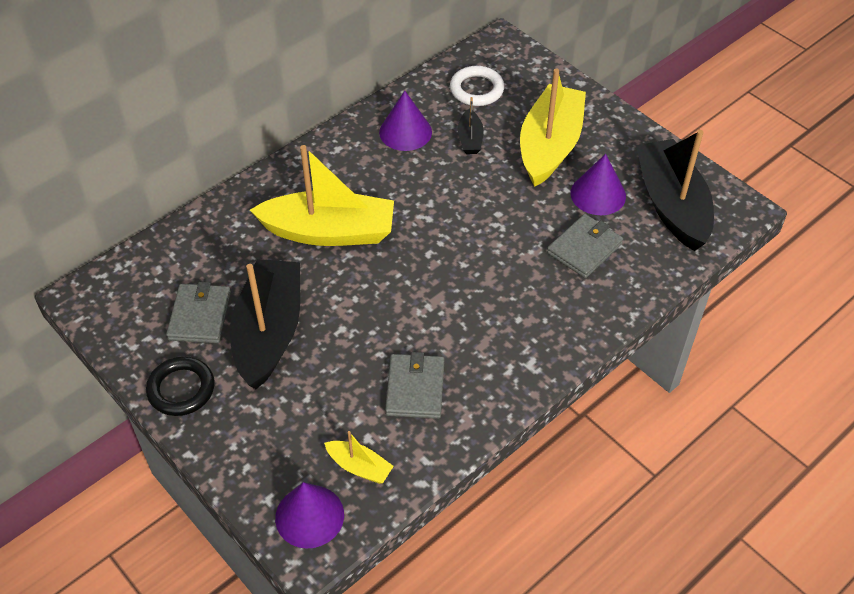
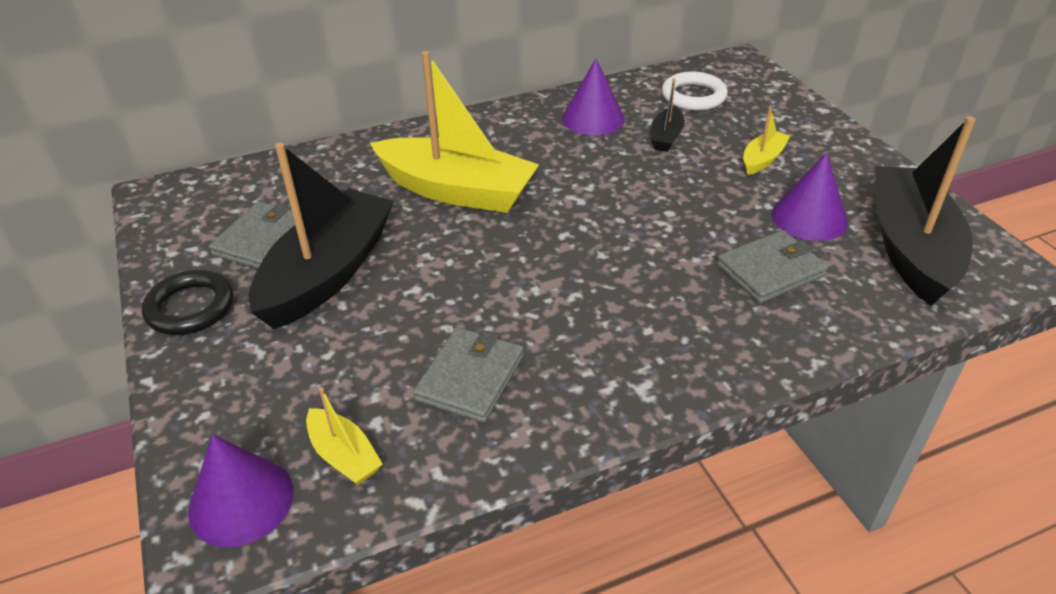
camera: 20 degrees right, 10 degrees down
yellow boat [520,69,586,187] -> yellow boat [743,107,790,175], size x0.45

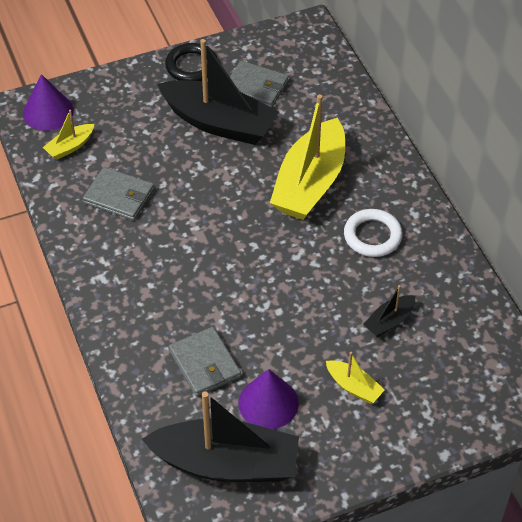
camera: 90 degrees right, 10 degrees up
purple cone [562,59,625,136] -> none
black boat [651,78,685,152] -> black boat turned 60 degrees counterclockwise [363,285,415,337]
white ring [662,72,728,111] -> white ring moved to [344,209,403,257]

